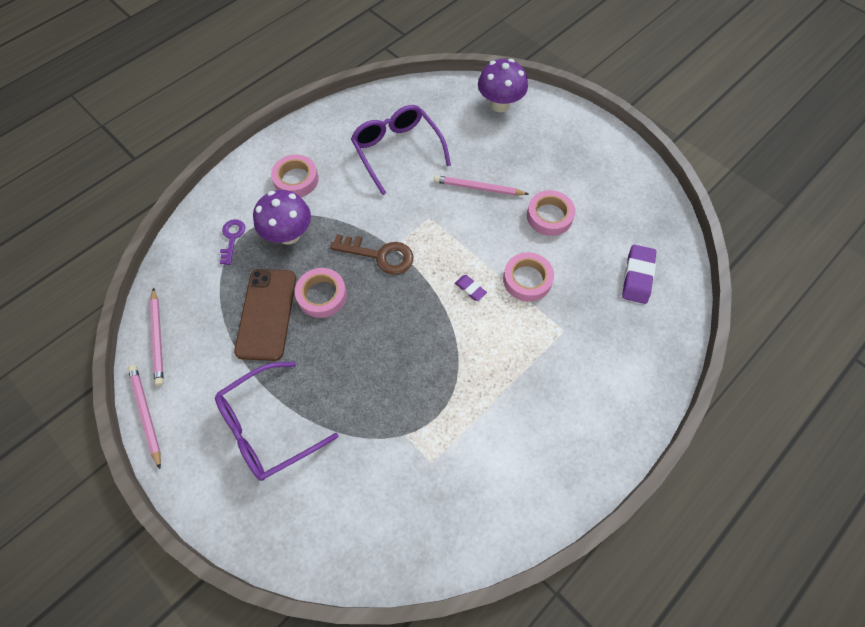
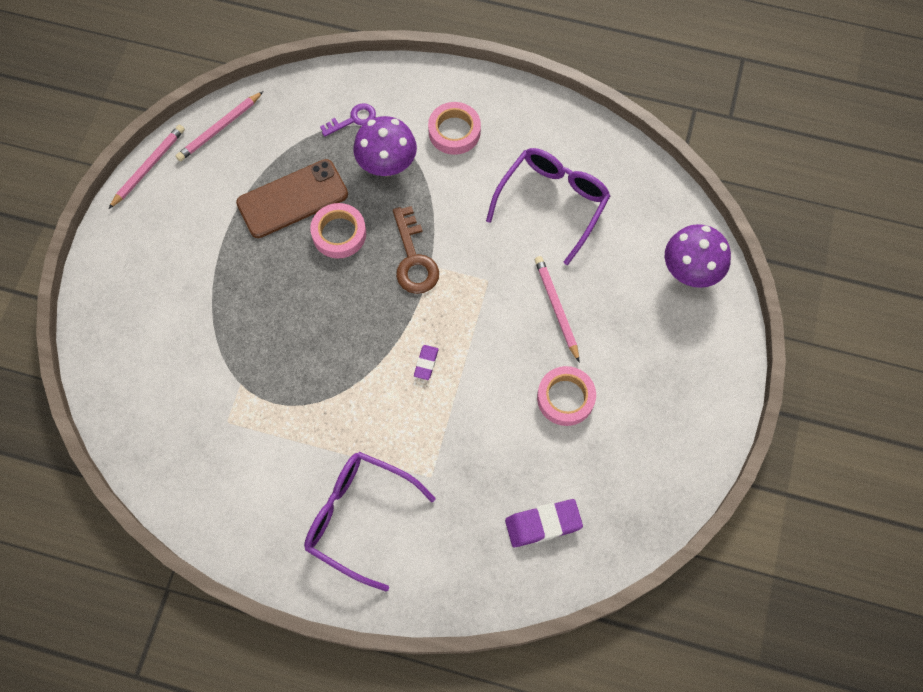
camera: 60 degrees right, 5 degrees up
purple glasses [215,362,338,481] -> purple glasses moved to [304,452,435,592]
pink tape [503,252,554,302] -> none

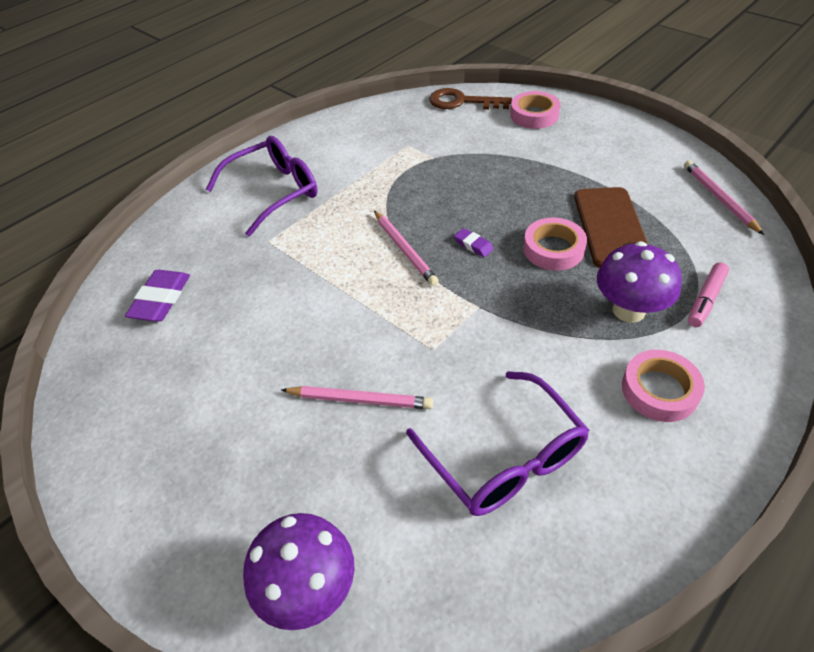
camera: 120 degrees right, 20 degrees down
pink pencil [109,125,185,209] -> pink pencil moved to [374,210,439,286]
purple key [320,103,376,137] -> pink marker [688,262,729,327]
brown key [393,206,439,294] -> brown key moved to [429,88,512,110]
purple eraser [414,345,438,380] -> purple eraser moved to [454,228,494,257]
pink tape [537,366,596,426] -> pink tape moved to [510,91,561,129]

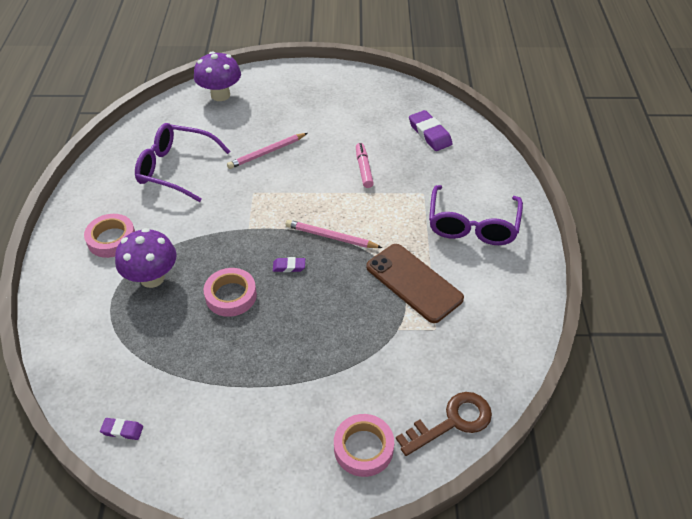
camera: 135 degrees right, 0 degrees up
brown phone [575,187,648,268] -> brown phone moved to [366,244,464,323]
pink pencil [684,160,764,235] -> purple eraser [100,418,143,440]
pink marker [688,262,729,327] -> pink marker moved to [356,143,374,188]

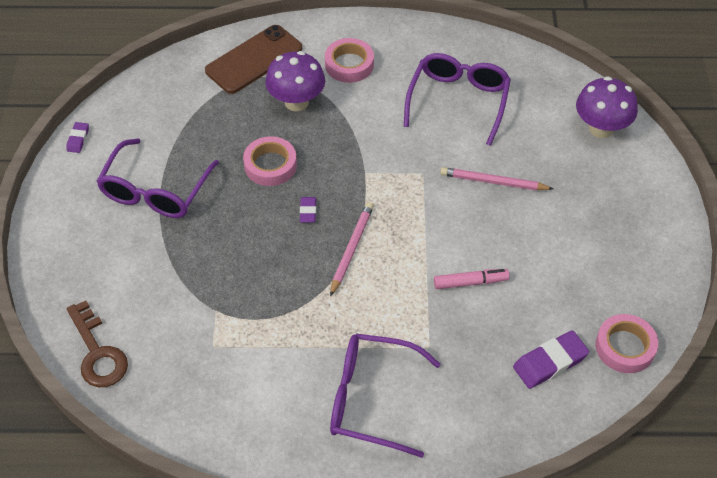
camera: 90 degrees right, 5 degrees up
purple eraser [100,418,143,440] -> purple eraser moved to [66,122,89,153]
pink pencil [227,133,308,169] -> pink pencil turned 45 degrees counterclockwise [440,167,554,191]
pink tape [334,414,394,477] -> pink tape moved to [595,314,658,373]
brown phone [366,244,464,323] -> brown phone moved to [205,25,302,94]
none -> purple glasses [96,138,219,218]

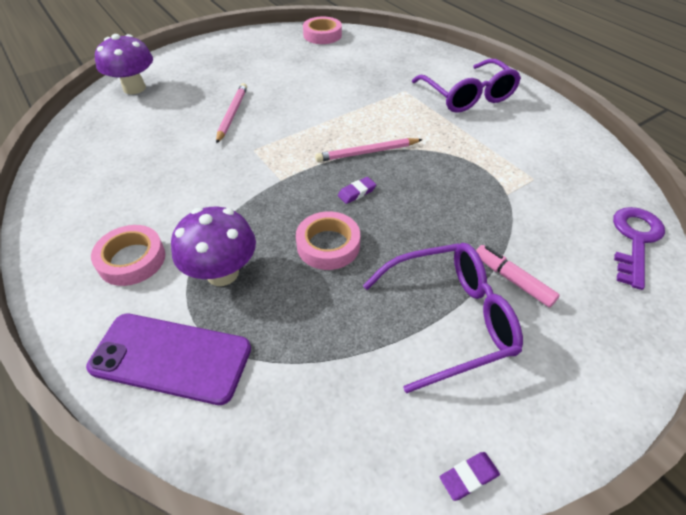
camera: 125 degrees left, 5 degrees down
brown key [66,300,128,387] -> purple key [613,207,665,290]
brown phone [205,25,302,94] -> purple phone [86,313,251,405]
purple glasses [404,53,511,146] -> none
pink marker [434,269,510,289] -> pink marker moved to [476,245,560,307]
pink pencil [440,167,554,191] -> pink pencil turned 150 degrees counterclockwise [216,83,247,144]
purple eraser [513,330,589,389] -> none

